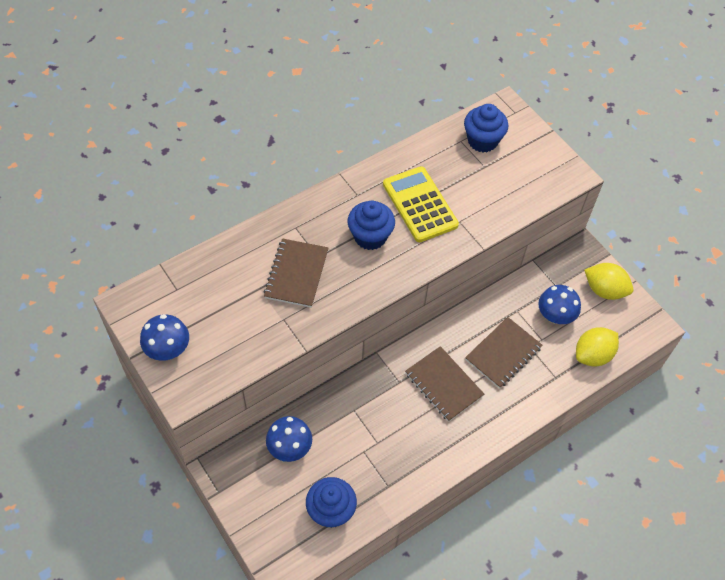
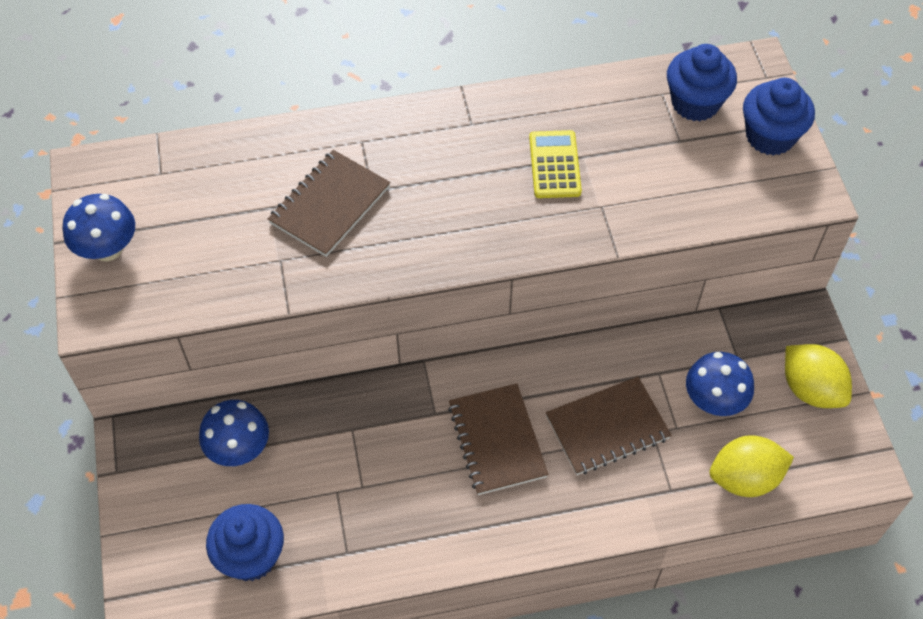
camera: 25 degrees right, 0 degrees up
blue cupcake [348,201,395,250] -> blue cupcake moved to [743,78,815,156]
yellow calculator [383,166,459,242] -> yellow calculator [529,130,582,198], size x0.64

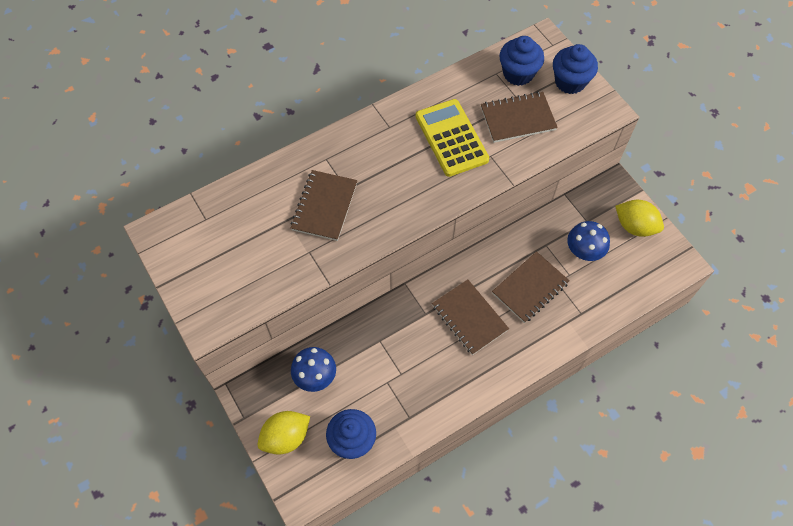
camera: 20 degrees left, 5 degrees up
blue mushroom [63,194,135,261] -> none
yellow calculator [529,130,582,198] -> yellow calculator [416,99,489,177], size x1.57
yellow lemon [709,435,794,497] -> yellow lemon moved to [257,411,310,455]
none -> brown notebook [481,91,558,143]

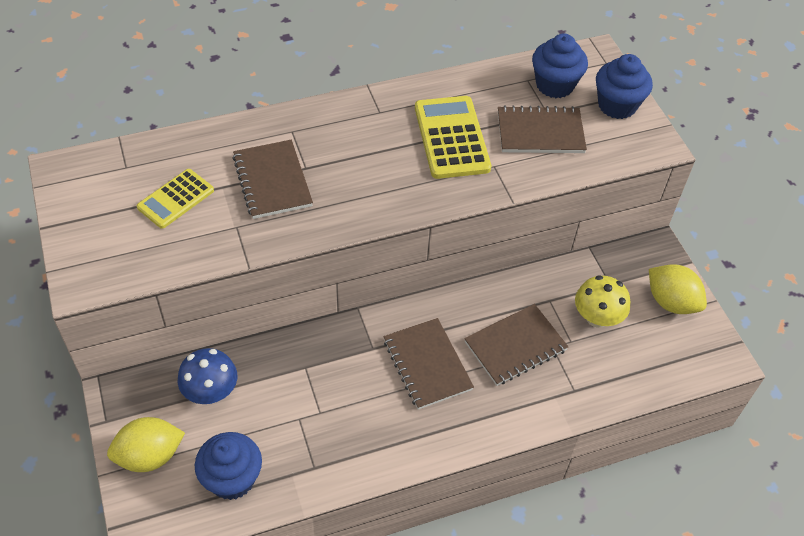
camera: 10 degrees right, 10 degrees down
brown notebook [291,170,357,241] -> brown notebook turned 45 degrees counterclockwise [232,140,313,219]
blue mushroom [567,221,610,261] -> yellow mushroom [575,275,630,328]
none -> yellow calculator [137,169,214,229]

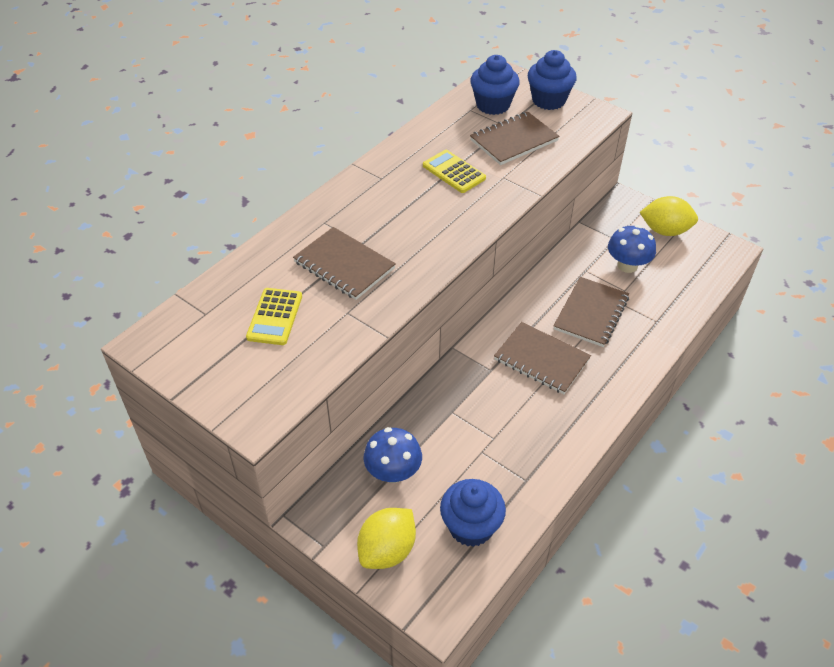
camera: 30 degrees left, 5 degrees down
yellow calculator [415,96,491,179] -> yellow calculator [423,150,486,193], size x0.64
yellow mushroom [575,275,630,328] -> blue mushroom [608,225,656,273]

